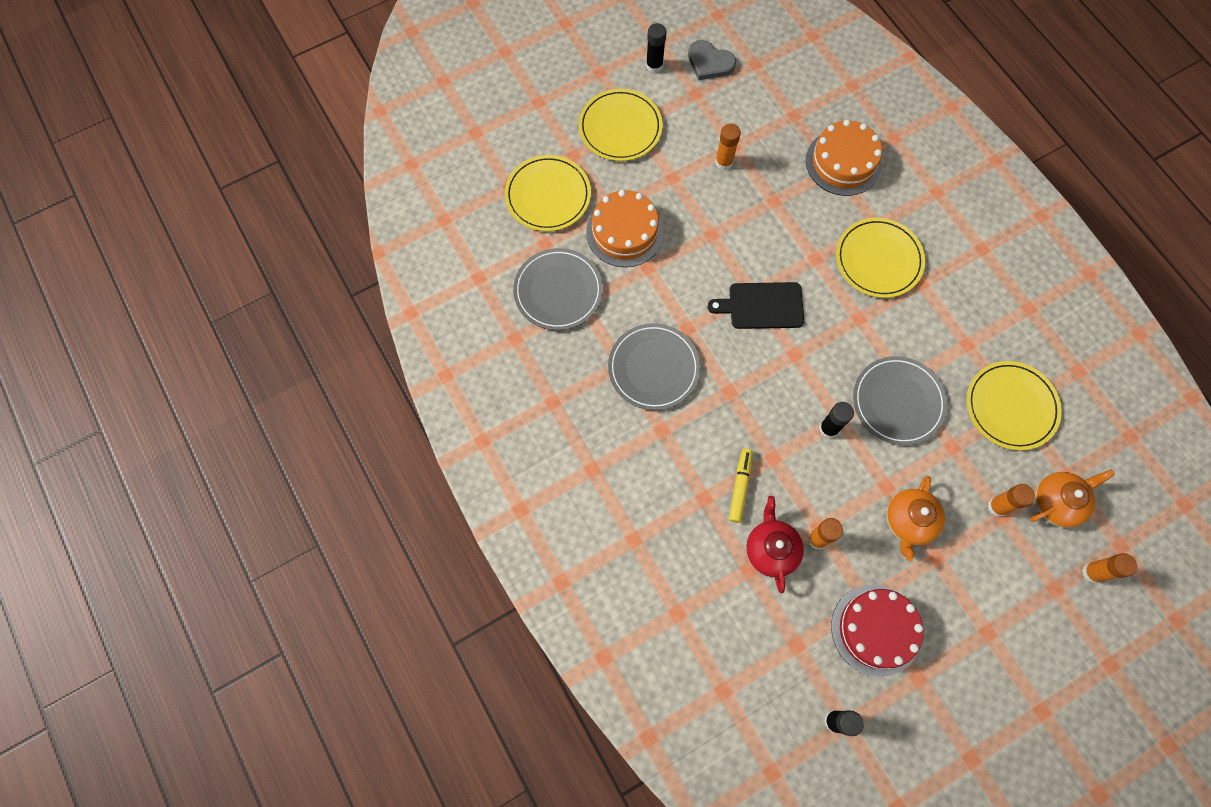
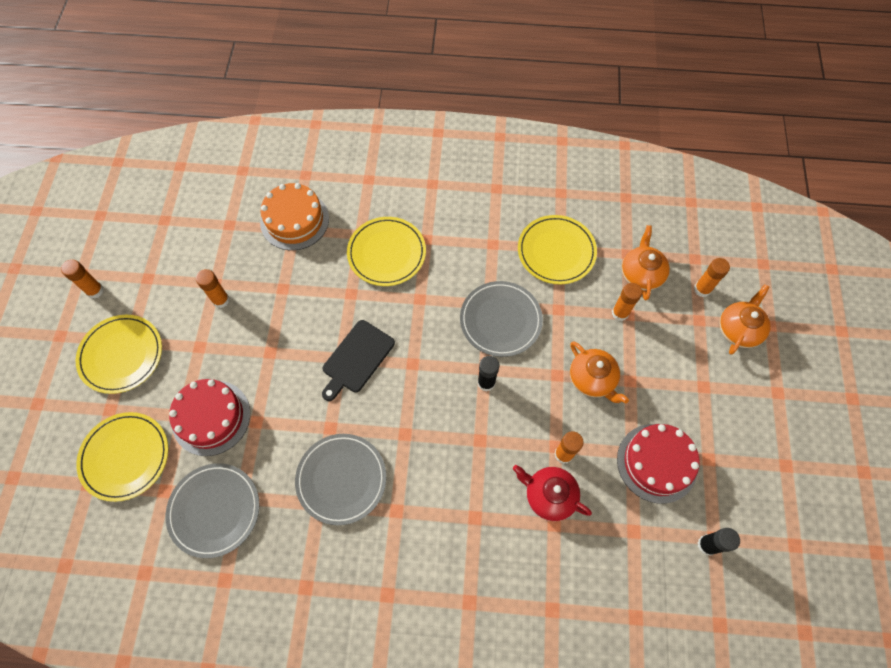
camera: 55 degrees left, 5 degrees down
orange cake [586,190,664,267] -> red cake [169,379,250,456]
black glue stick [646,23,667,73] -> orange glue stick [61,259,104,299]
grey heart [688,40,736,80] -> none
yellow marker [729,448,753,523] -> none
none -> orange teapot [719,284,771,355]

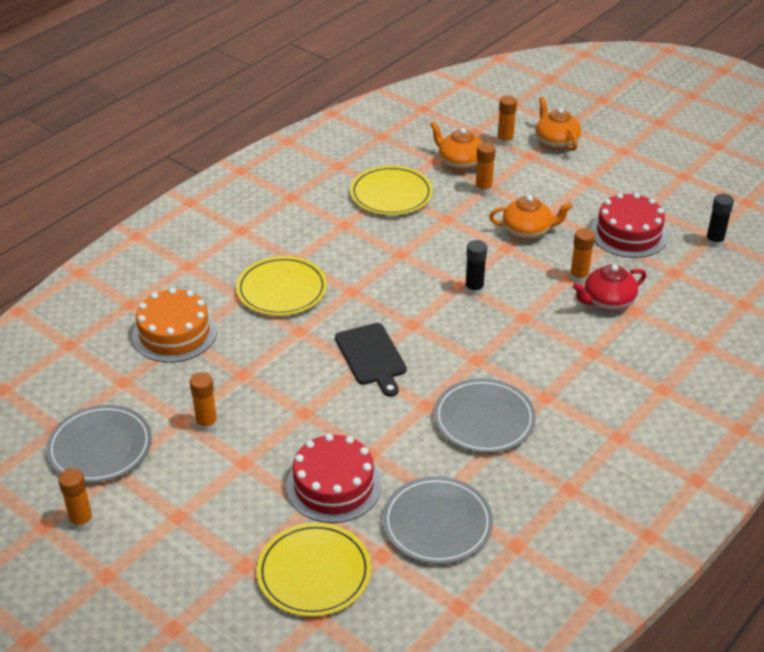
camera: 55 degrees left, 25 degrees down
yellow plate [76,315,162,394] -> none
grey plate [460,281,543,357] -> grey plate moved to [46,405,152,483]

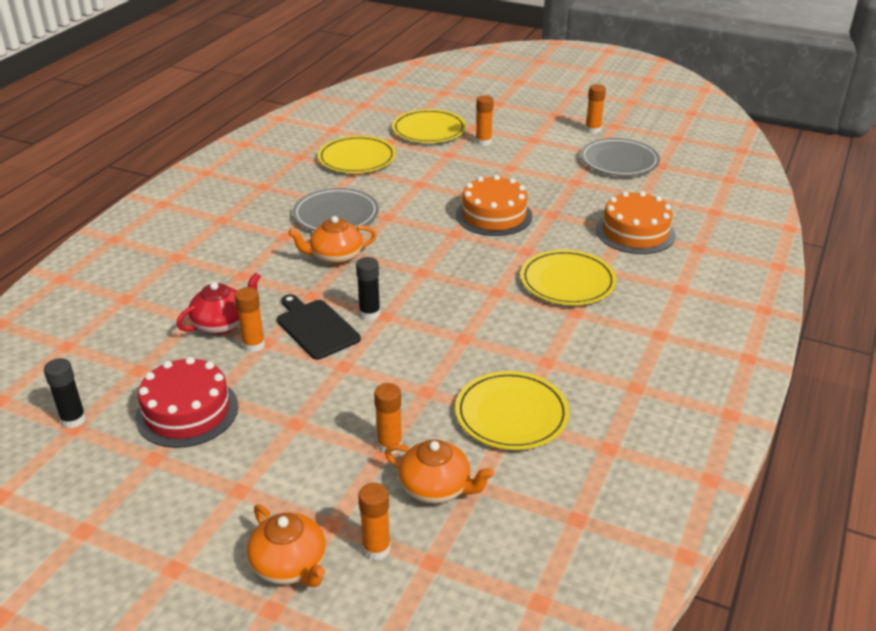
camera: 165 degrees right, 5 degrees down
orange glue stick [190,372,218,432] -> orange glue stick moved to [476,95,494,146]
red cake [286,434,382,523] -> none
black cutting board [335,323,407,397] -> black cutting board moved to [277,294,361,360]
grey plate [383,476,493,564] -> yellow plate [318,136,396,173]
orange teapot [489,195,573,240] -> orange teapot moved to [288,216,377,265]
none -> orange cake [456,175,532,236]

